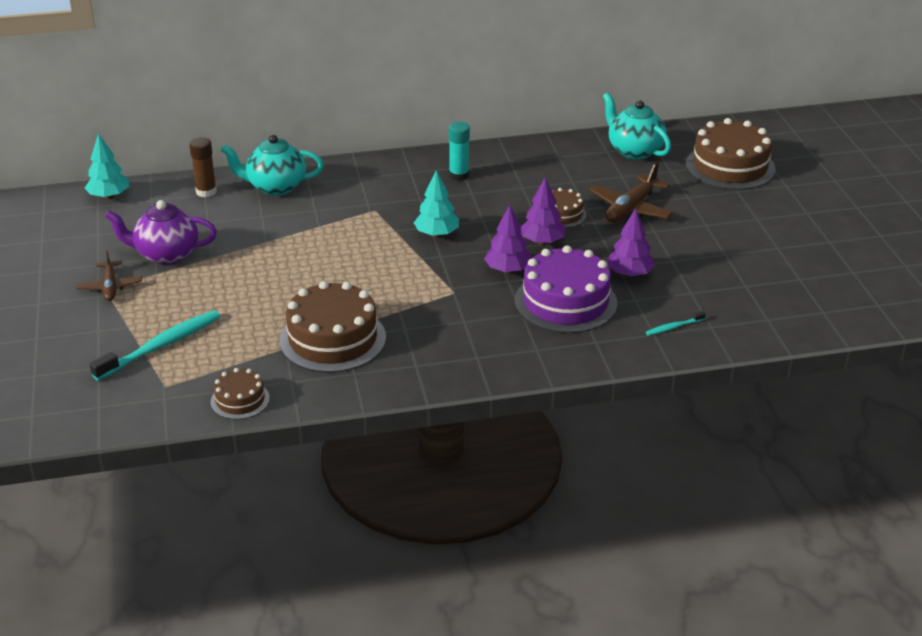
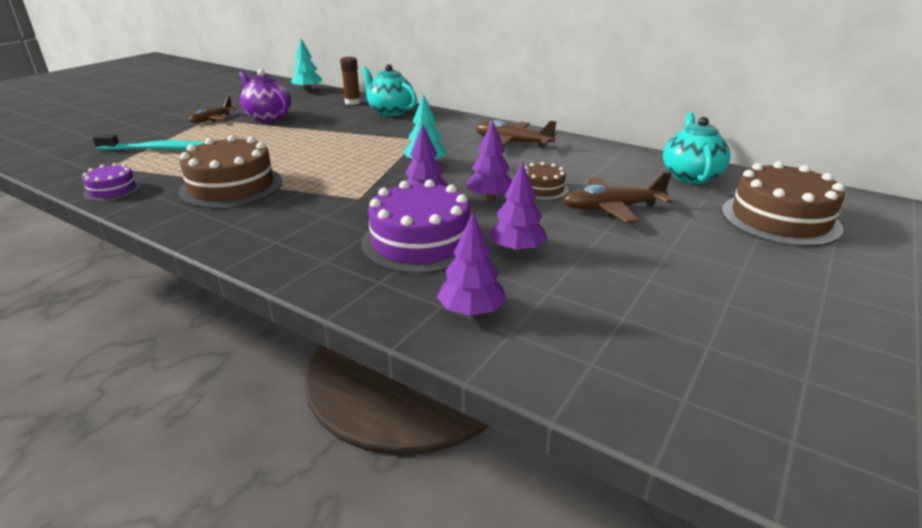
camera: 45 degrees right, 5 degrees down
brown cake [211,368,270,420] -> purple cake [82,163,141,202]
turquoise glue stick [449,122,470,181] -> brown plane [476,120,557,148]
turquoise toothbrush [646,311,706,336] -> purple tree [437,213,506,316]

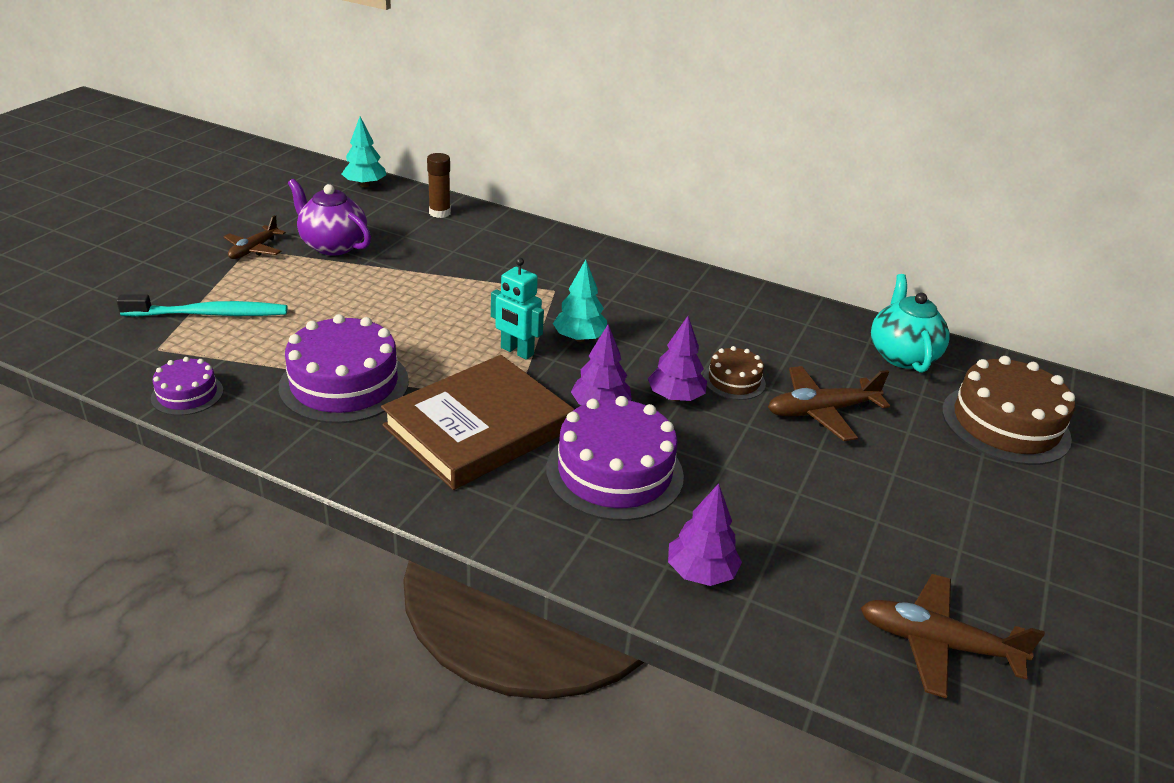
camera: 10 degrees left, 5 degrees up
brown cake [178,135,282,208] -> purple cake [279,314,409,424]
turquoise teapot [361,64,417,116] -> none
brown plane [476,120,557,148] -> brown plane moved to [861,574,1045,698]
purple tree [489,161,547,253] -> none
none -> brown book [381,355,575,490]
none -> turquoise robot [491,258,544,360]

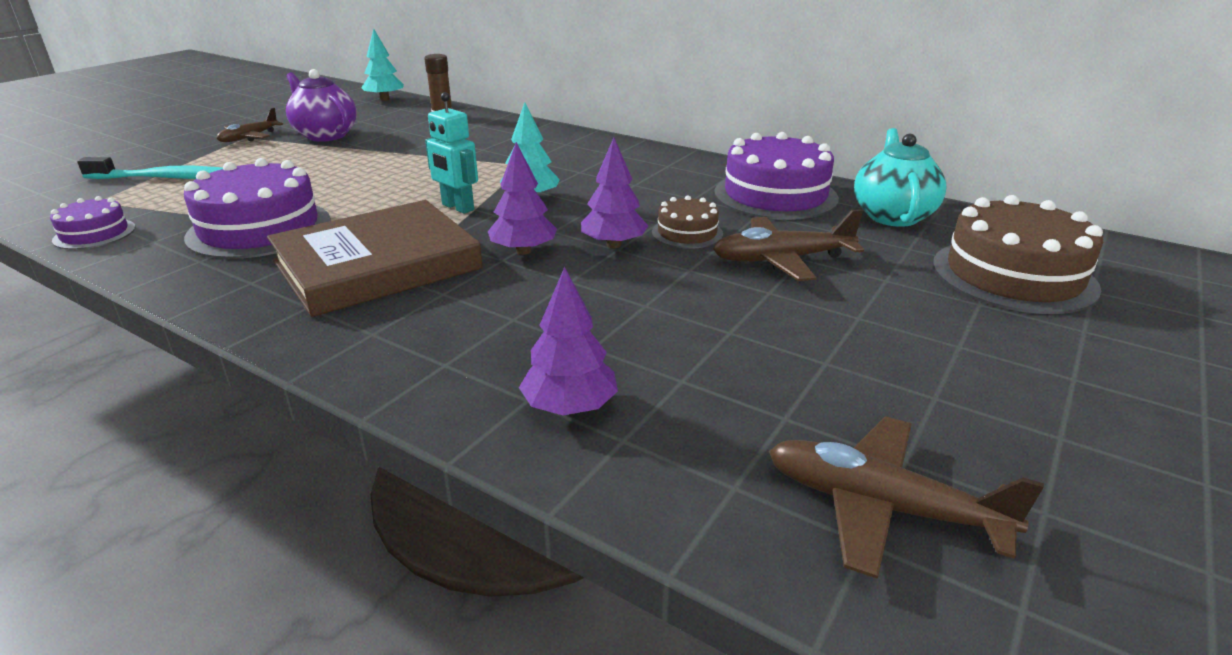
camera: 10 degrees right, 5 degrees down
purple cake [546,396,684,521] -> purple cake moved to [714,132,839,220]

